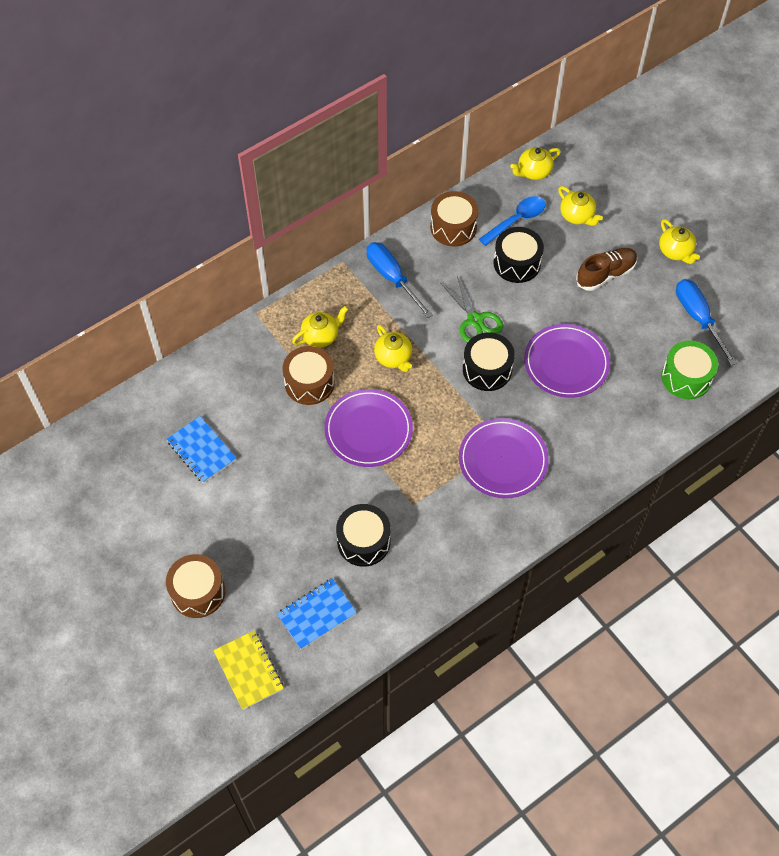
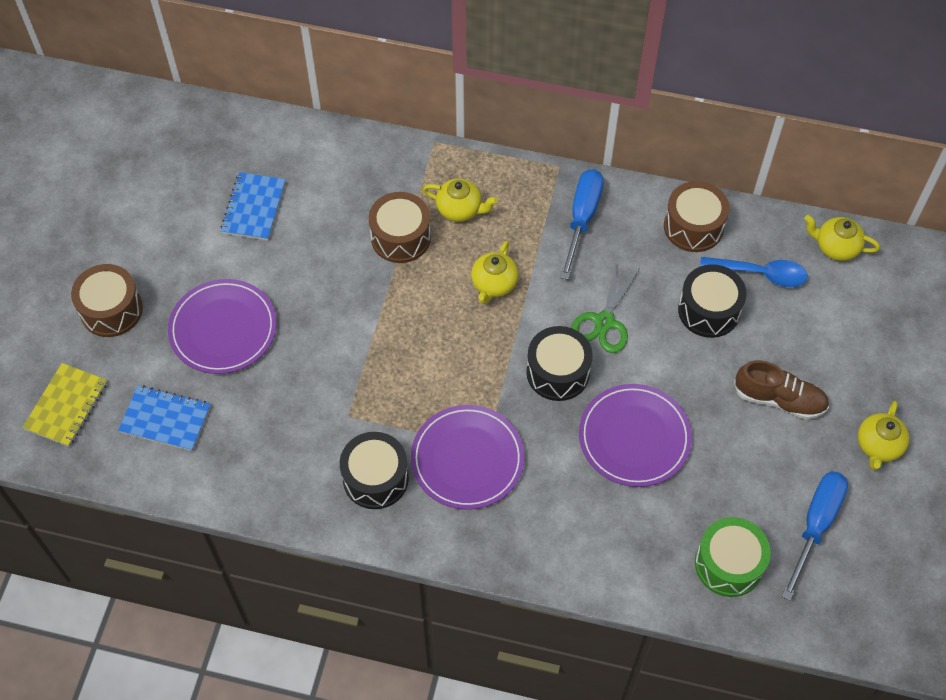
camera: 50 degrees right, 0 degrees up
purple plate [324,389,413,467] -> purple plate moved to [168,279,277,374]
black drum [336,504,391,567] -> black drum moved to [340,432,409,509]
yellow teapot [558,186,603,226] -> none

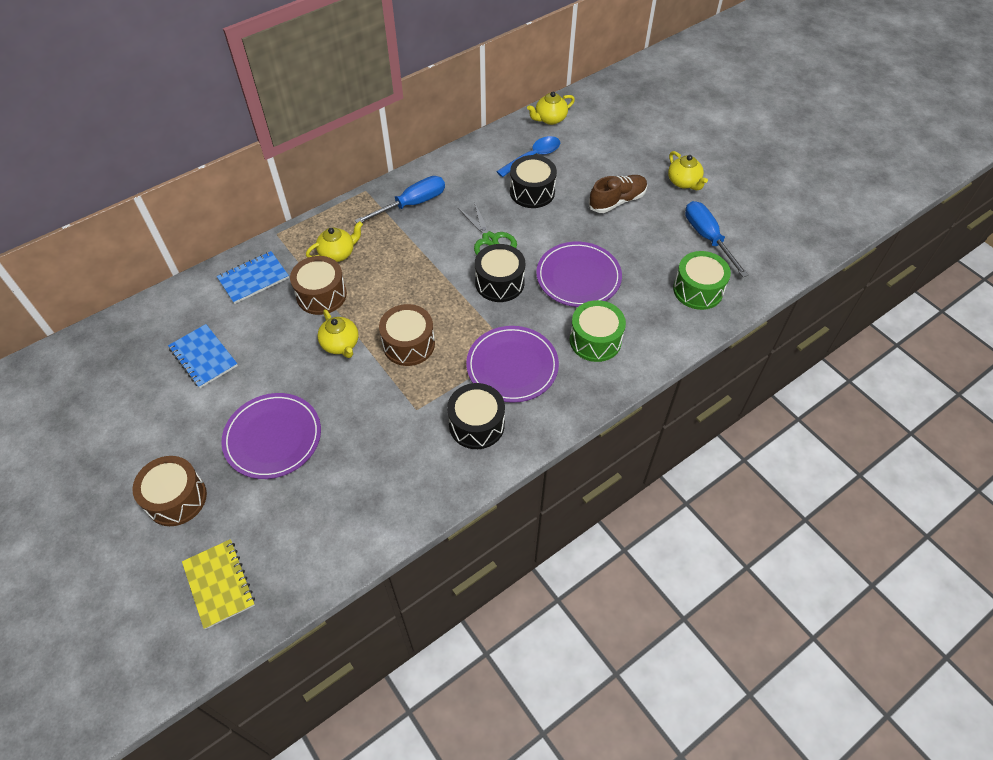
camera: 50 degrees left, 5 degrees down
blue notebook [118,385,211,451] -> blue notebook moved to [217,251,289,304]
yellow teapot [471,241,518,304] -> yellow teapot moved to [317,309,359,358]
blue screwdriver [560,169,604,280] -> blue screwdriver turned 90 degrees clockwise [355,176,445,223]
brown drum [664,181,729,252] -> brown drum moved to [379,304,435,366]
none -> green drum [570,300,626,362]

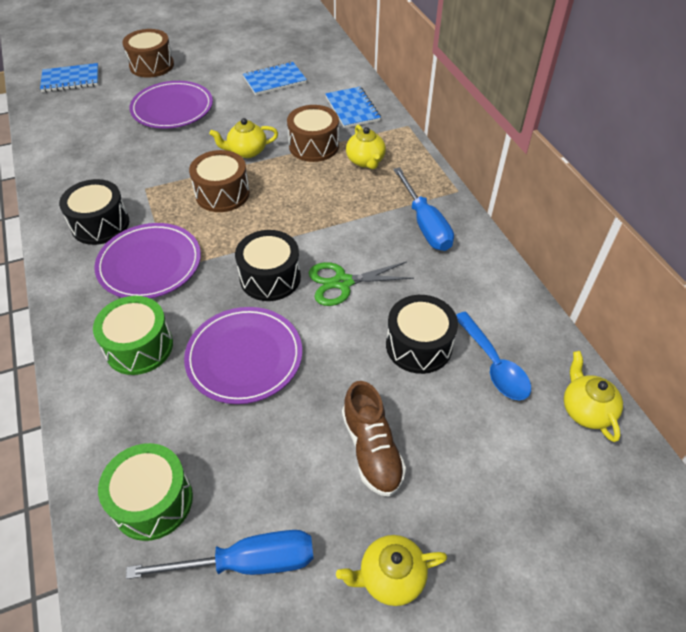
camera: 105 degrees right, 5 degrees down
yellow notebook [182,539,255,629] -> blue notebook [40,63,99,92]

